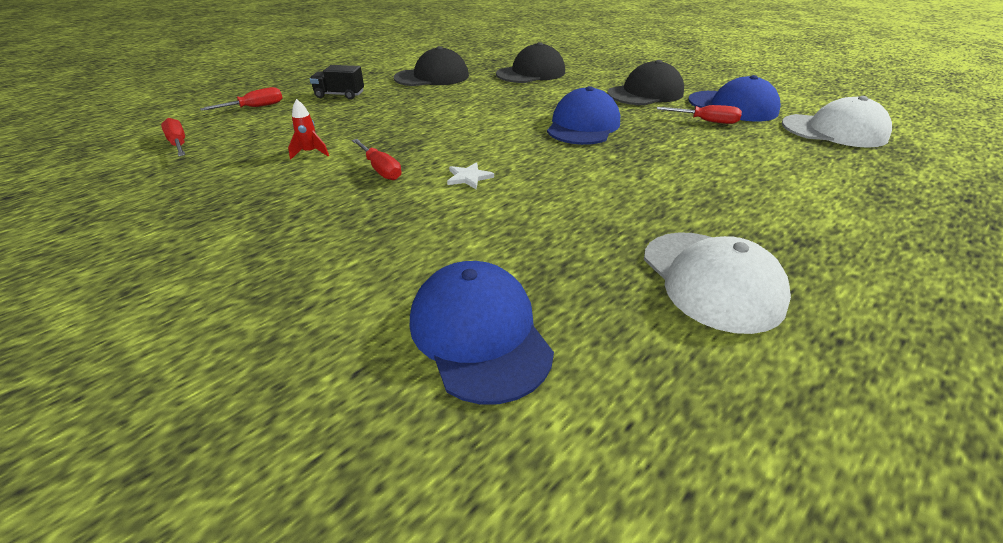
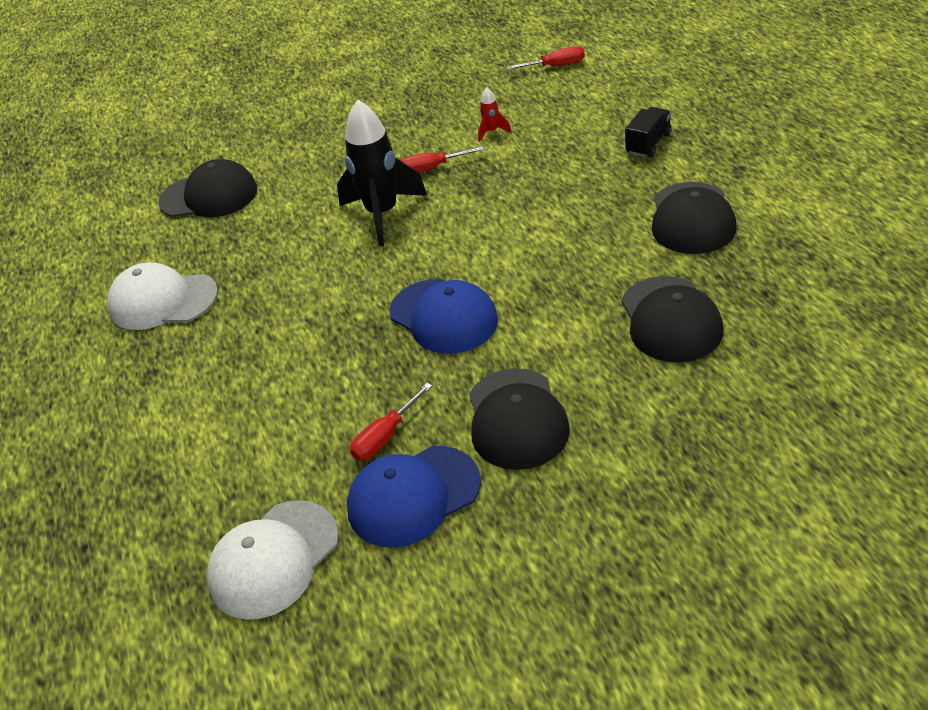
camera: 120 degrees right, 5 degrees up
red screwdriver [200,87,283,111] -> none
blue cap [410,261,554,404] -> black cap [158,159,257,217]
white star [447,162,494,189] -> black rocket [337,100,427,247]

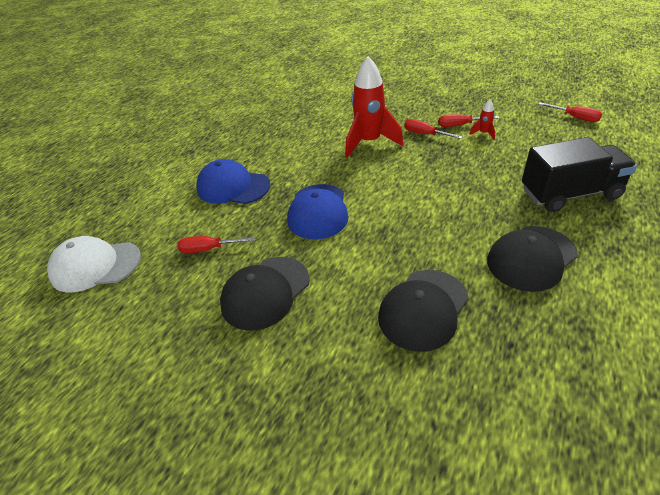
camera: 45 degrees right, 0 degrees up
white cap [107,262,218,330] -> none
black cap [158,159,257,217] -> none
black rocket [337,100,427,247] -> red rocket [345,56,403,158]
blue cap [347,446,481,548] -> blue cap moved to [196,159,270,204]
black truck [625,107,672,157] -> black truck [522,137,637,212], size x1.91
none -> red screwdriver [439,114,499,127]

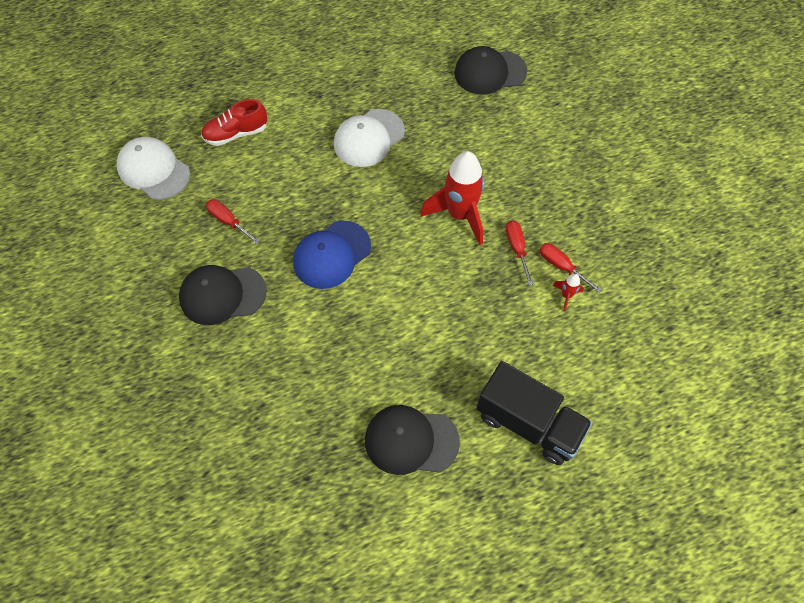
camera: 40 degrees right, 20 degrees up
blue cap [196,159,270,204] -> none
black cap [378,270,469,352] -> black cap moved to [454,46,527,95]
red screwdriver [539,102,602,122] -> none
none -> red shoe [201,99,267,146]
none -> white cap [334,109,405,167]

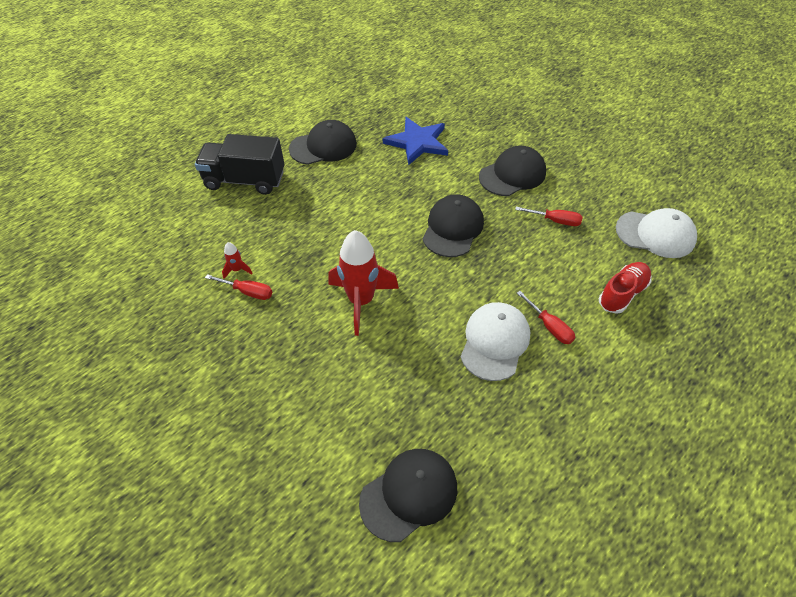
camera: 155 degrees right, 10 degrees down
blue cap [293,221,371,289] -> black cap [423,194,484,257]
red screwdriver [506,220,533,285] -> red screwdriver moved to [517,291,575,344]
none -> blue star [383,117,448,165]

